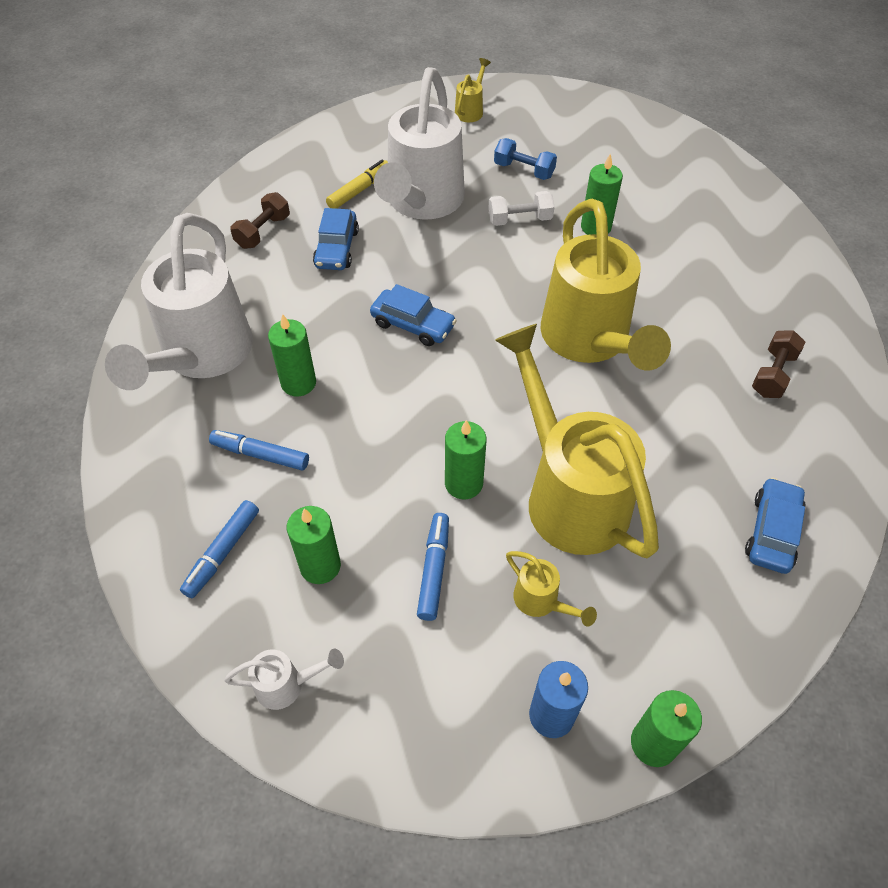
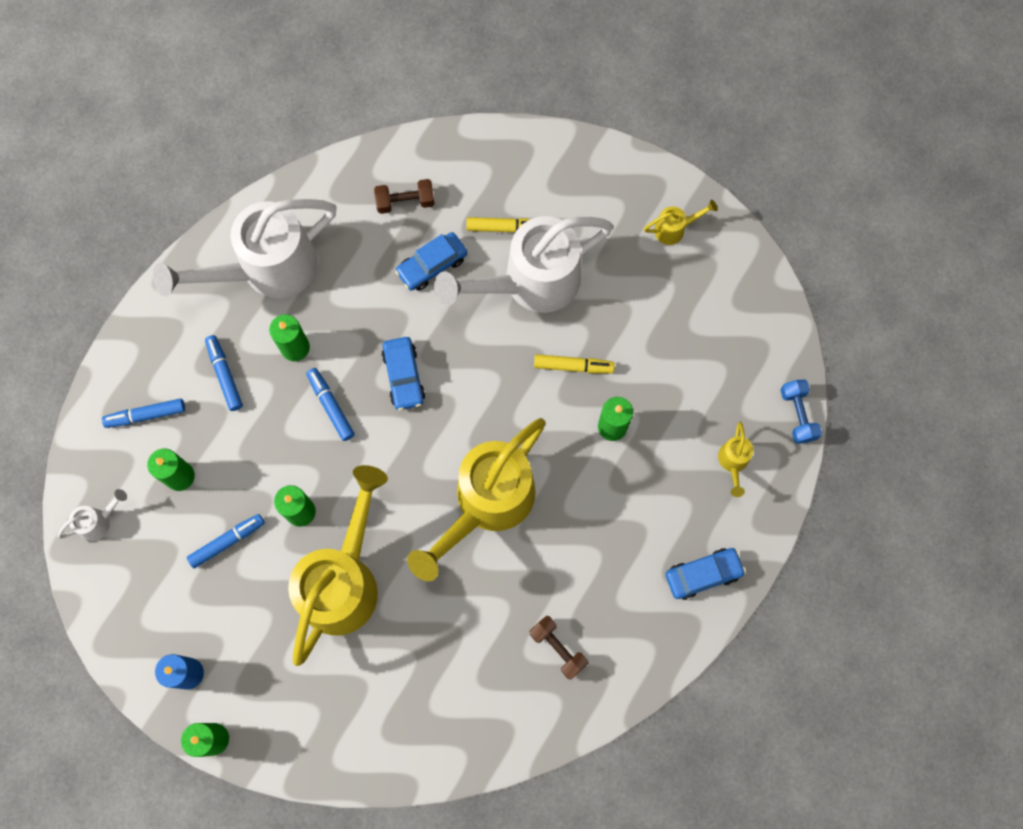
camera: 50 degrees right, 20 degrees up
white watering can [224,649,344,710] -> white watering can turned 75 degrees counterclockwise [57,489,127,541]
white dumbbell [488,191,555,226] -> yellow marker [534,354,615,373]
blue dumbbell [494,138,557,180] -> blue dumbbell moved to [780,380,822,444]
yellow watering can [506,551,597,627] -> yellow watering can moved to [718,422,753,497]
blue car [745,477,806,574] -> blue car moved to [666,548,746,600]
brown dumbbell [752,330,805,398] -> brown dumbbell turned 60 degrees clockwise [530,616,589,679]
none -> blue marker [306,368,355,441]

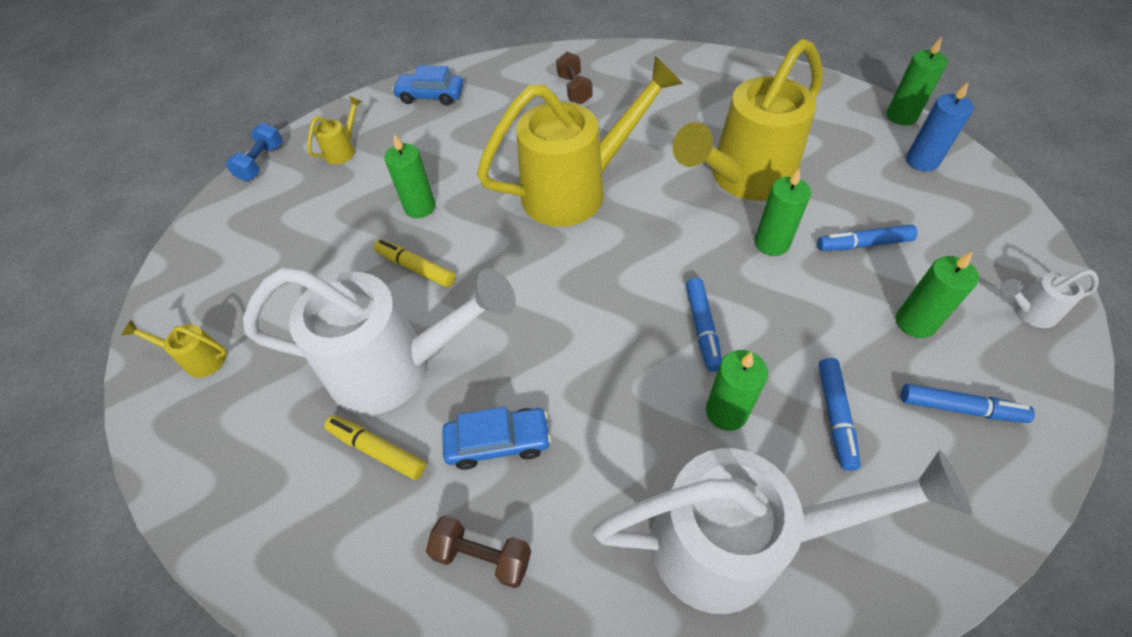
camera: 150 degrees left, 20 degrees down
blue car [382,337,425,410] -> none

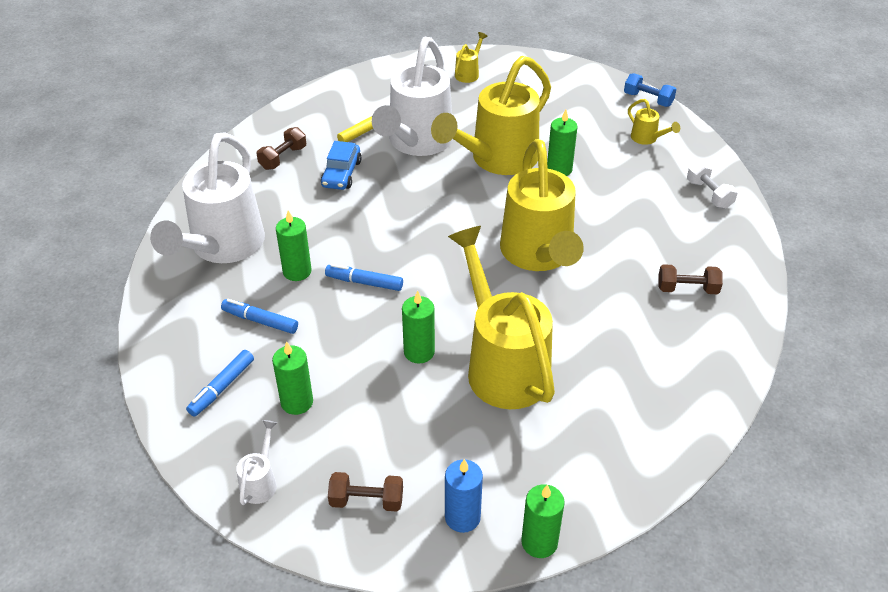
camera: 105 degrees right, 10 degrees down
yellow marker [374,240,455,287] -> yellow watering can [431,56,551,175]
blue car [392,65,464,106] -> white dumbbell [687,161,738,209]
blue marker [817,225,918,251] -> none
none -> brown dumbbell [328,472,403,512]

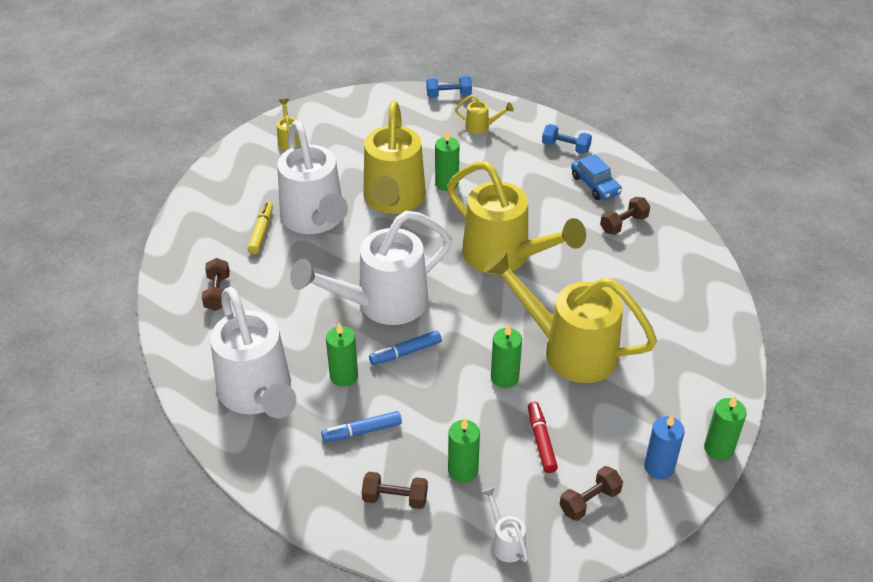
camera: 40 degrees left, 0 degrees up
blue marker [186,350,254,417] -> brown dumbbell [362,472,428,509]
blue car [321,141,361,190] -> blue car moved to [571,154,622,200]
white dumbbell [687,161,738,209] -> blue dumbbell [542,124,592,154]
none -> white watering can [290,211,452,325]
none -> red marker [528,402,558,473]

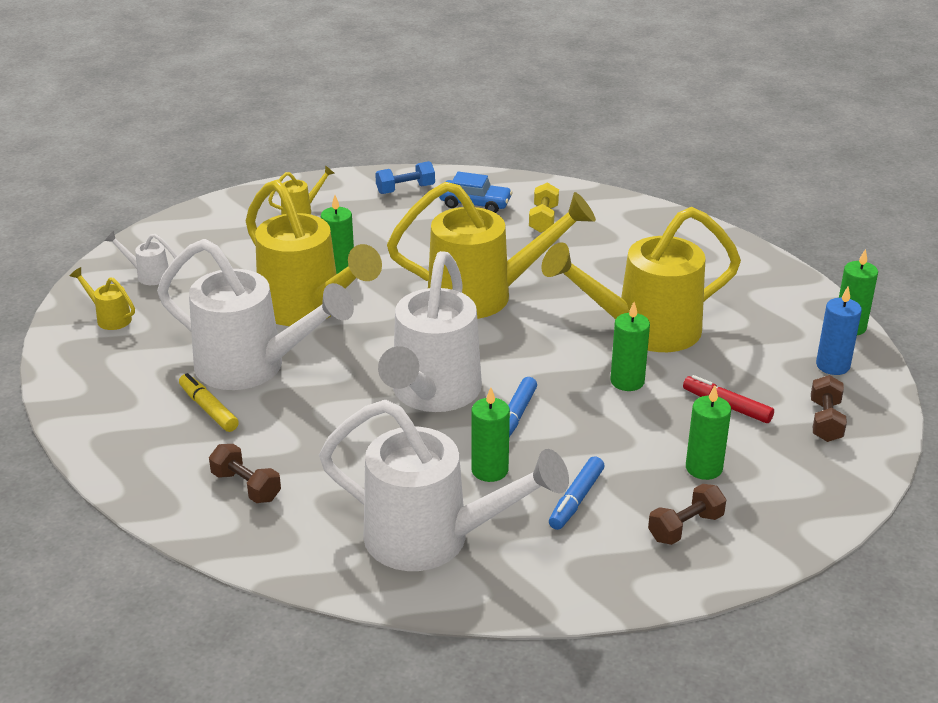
camera: 45 degrees left, 10 degrees down
blue dumbbell [426,76,472,98] -> none
white watering can [481,487,528,562] -> white watering can moved to [105,231,177,285]
brown dumbbell [600,197,650,235] -> yellow dumbbell [529,182,559,233]

